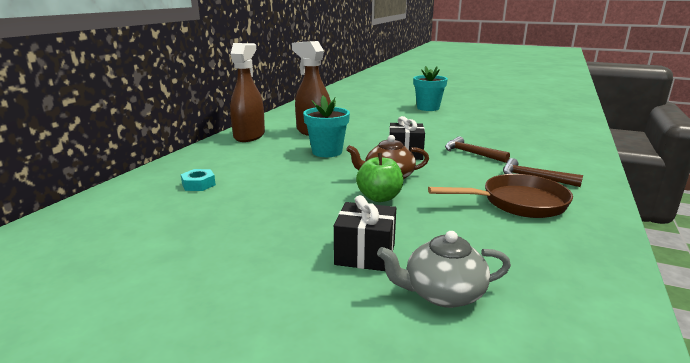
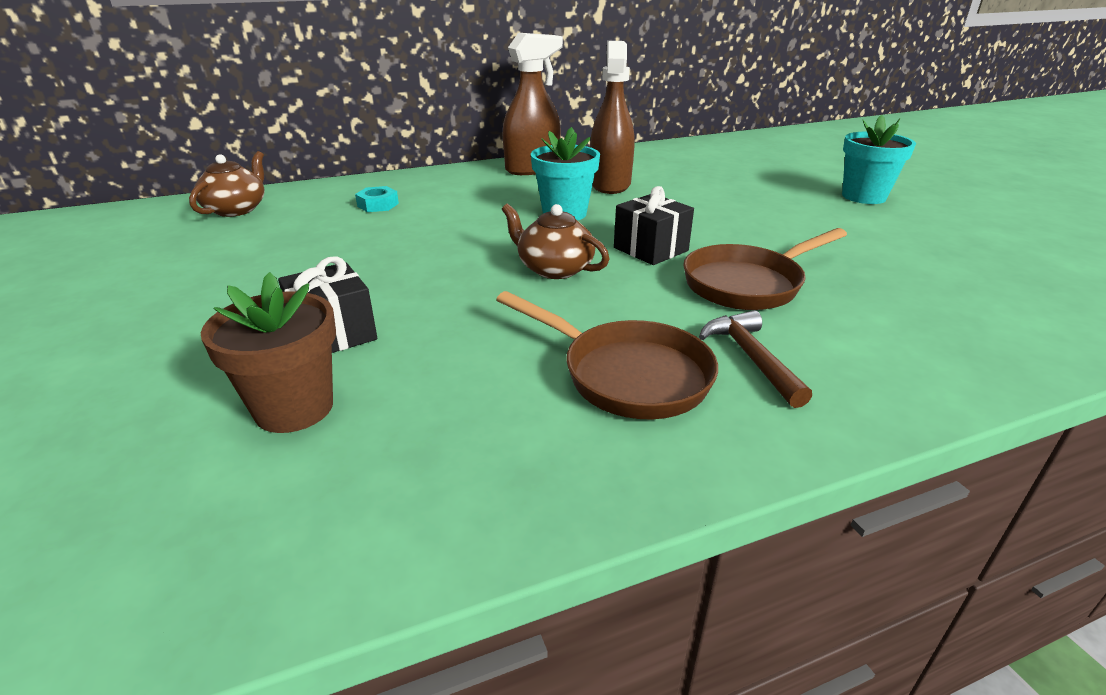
camera: 45 degrees right, 10 degrees up
green apple [356,153,403,202] -> none
grey teapot [377,231,511,308] -> brown flower pot [201,272,336,433]
brown hammer [445,136,510,163] -> brown pan [683,228,847,310]
none -> brown teapot [189,151,265,217]

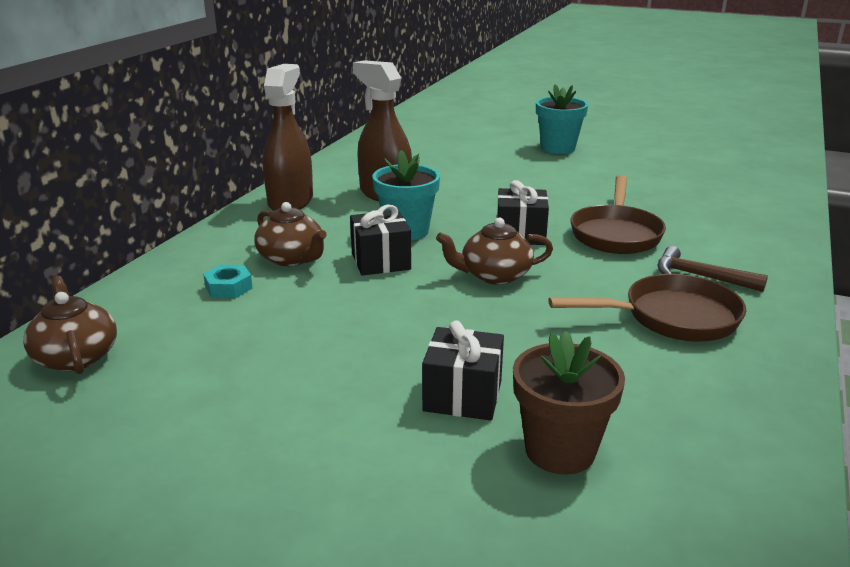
camera: 45 degrees left, 5 degrees down
none -> brown teapot [254,202,327,266]
none -> black gift [350,205,411,276]

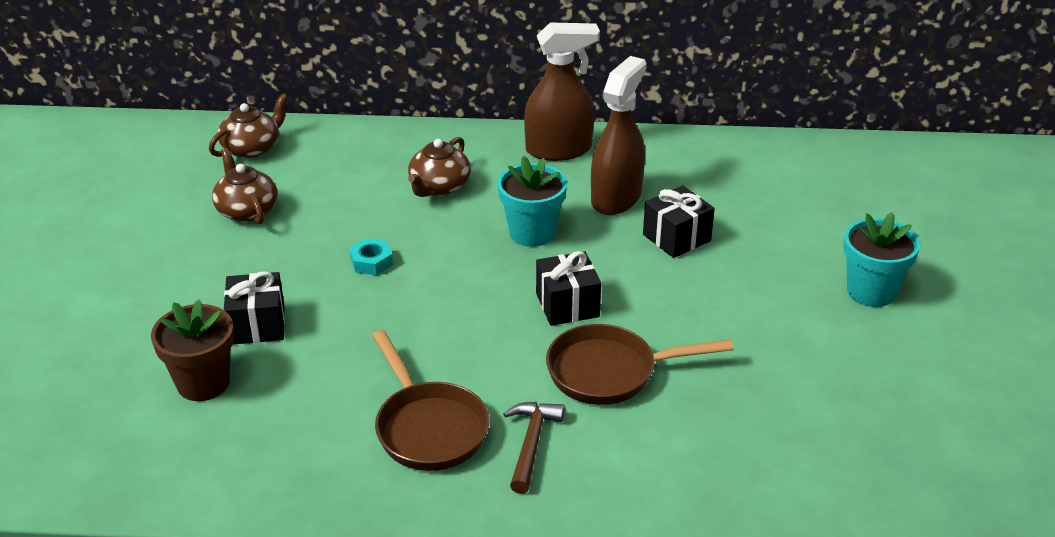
camera: 70 degrees right, 10 degrees up
turquoise nut [203,265,253,298] -> turquoise nut moved to [349,238,393,275]
black gift [350,205,411,276] -> black gift moved to [643,185,715,258]
brown teapot [436,218,553,285] -> brown teapot moved to [212,148,277,224]

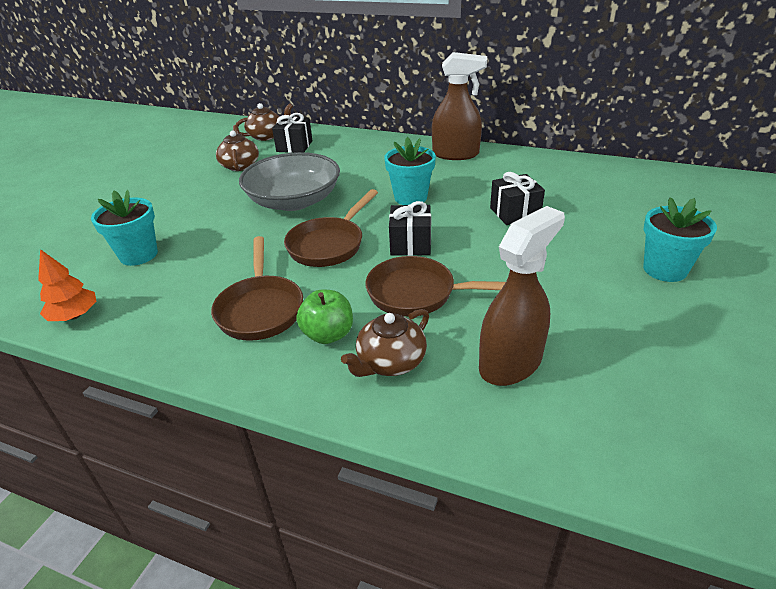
camera: 20 degrees right, 0 degrees up
brown flower pot [151,300,234,401] -> turquoise flower pot [91,190,158,266]
black gift [224,271,285,345] -> black gift moved to [272,113,312,153]
turquoise nut [349,238,393,275] -> grey bowl [239,152,340,211]
brown teapot [408,137,471,197] -> brown teapot moved to [341,309,429,377]
brown hammer [503,402,565,494] -> green apple [296,289,353,344]
brown spray bottle [591,56,646,215] -> brown spray bottle moved to [479,206,565,386]
none -> orange tree [38,249,96,321]
none -> brown pan [284,189,378,267]

